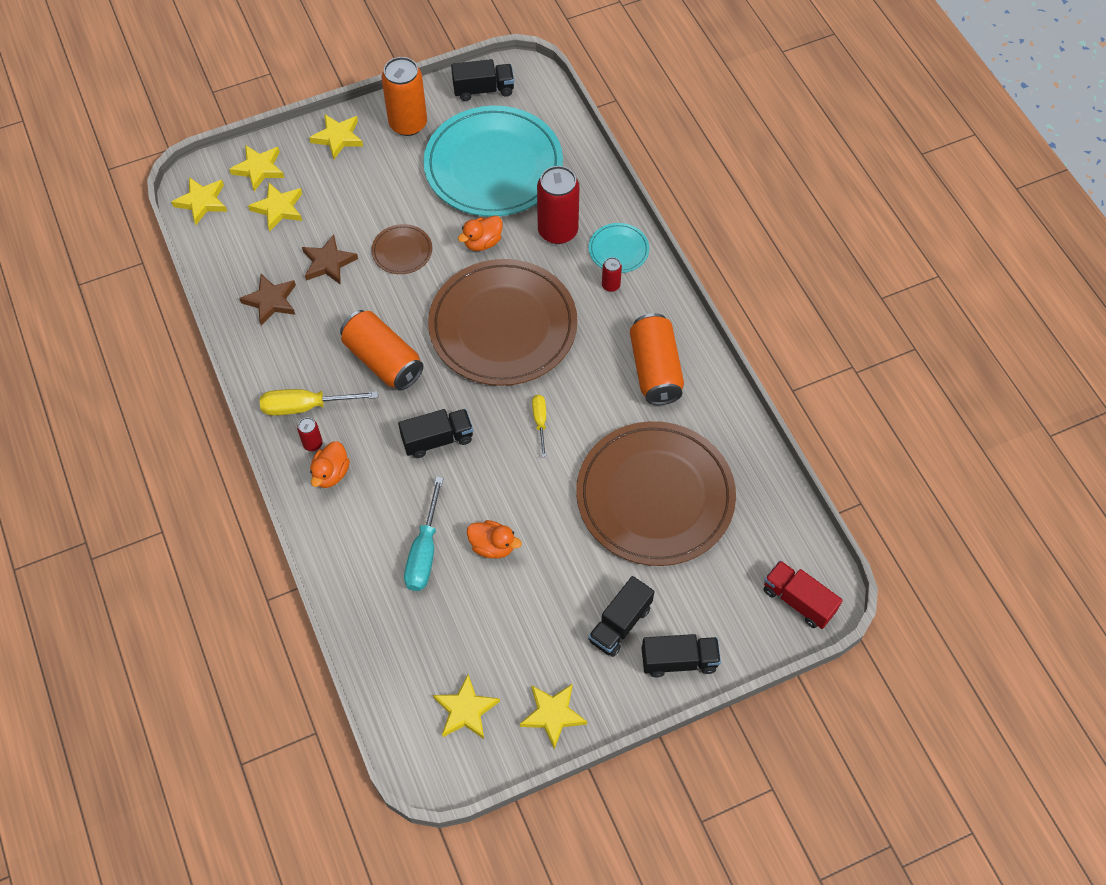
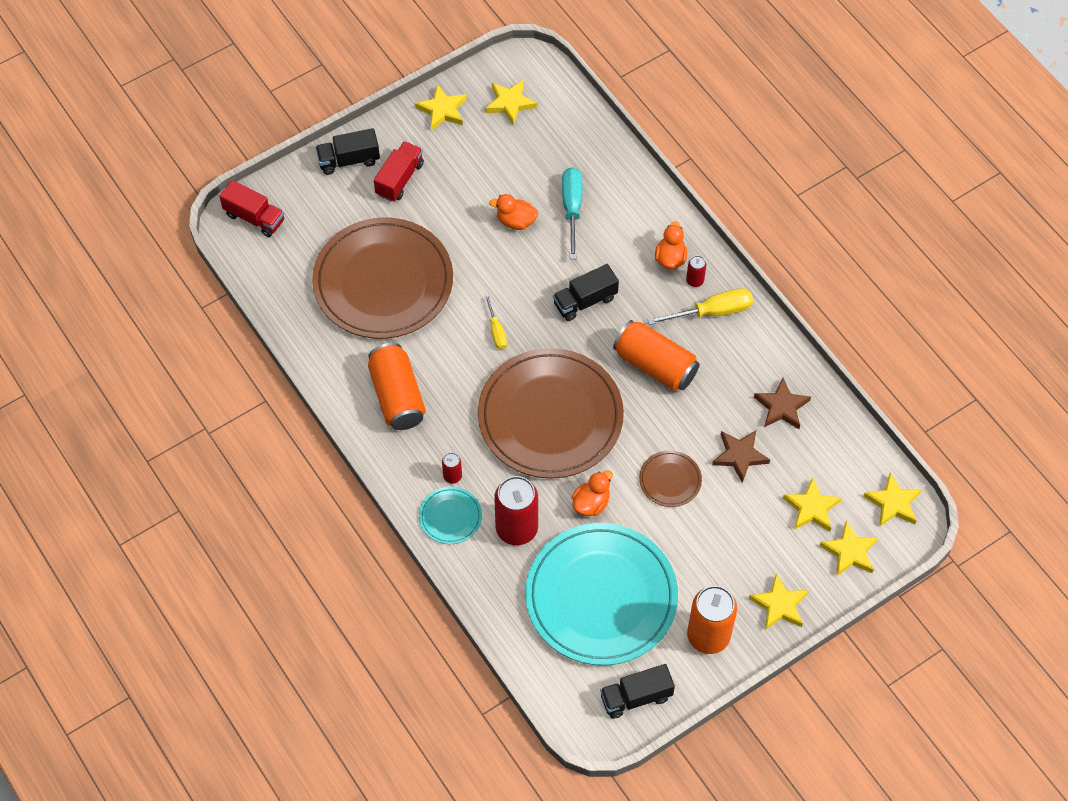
camera: 170 degrees right, 0 degrees up
black truck [588,576,654,657] -> red truck [374,141,424,202]

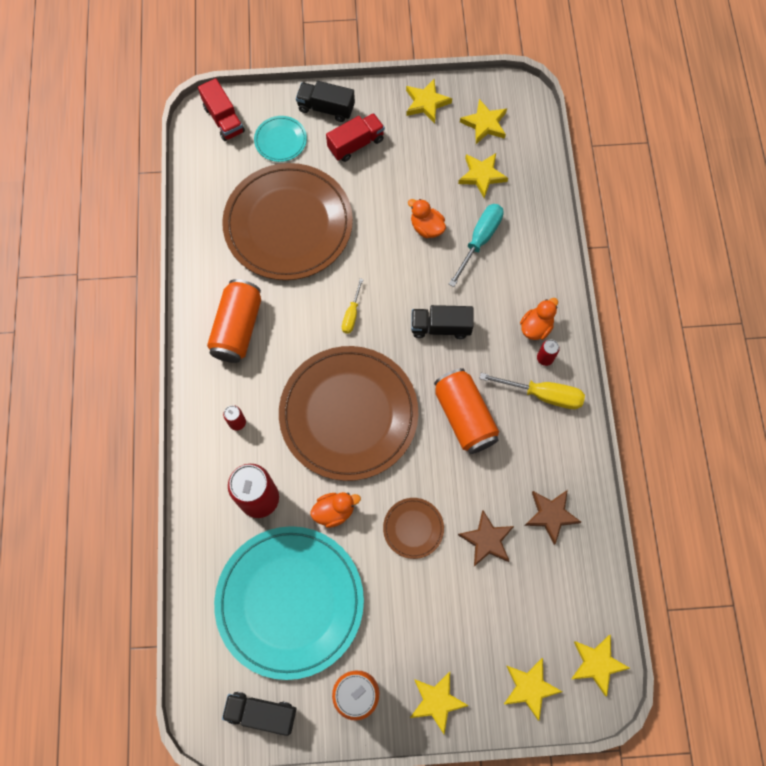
camera: 30 degrees right, 10 degrees up
turquoise plate [419,487,482,544] -> turquoise plate moved to [254,116,307,162]
yellow star [783,477,842,532] -> yellow star moved to [458,153,508,198]

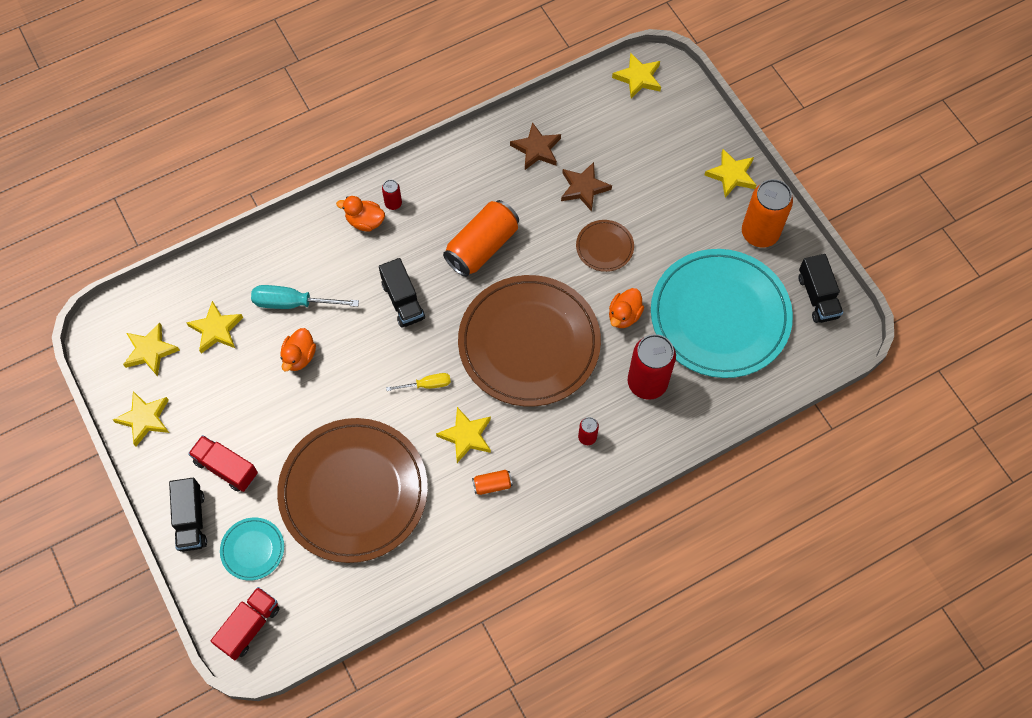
camera: 115 degrees left, 5 degrees down
orange can [207,279,261,363] -> orange can [472,470,513,495], size x0.45
orange duck [311,492,361,528] -> orange duck turned 105 degrees counterclockwise [609,288,644,328]
yellow screwdriver [479,373,585,409] -> none
yellow star [504,658,562,721] -> yellow star moved to [436,407,491,463]

